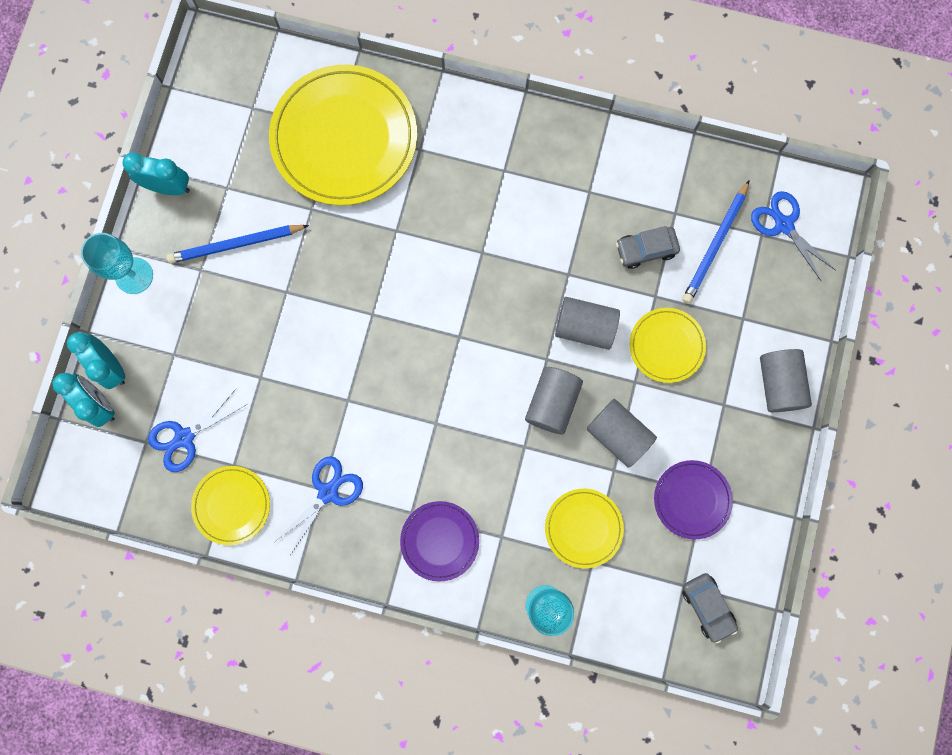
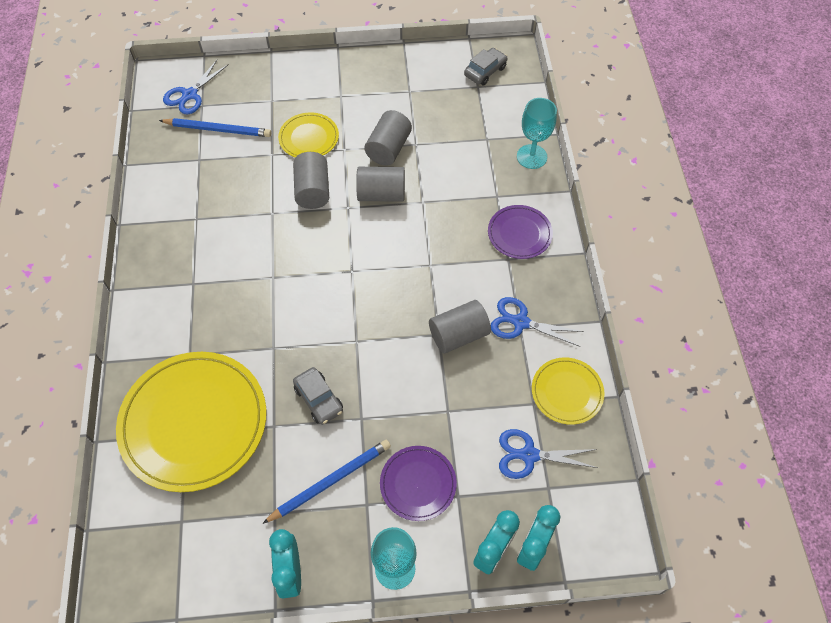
camera: 110 degrees left, 20 degrees down
blue scissors [148,389,246,472] -> blue scissors turned 150 degrees clockwise [499,429,598,479]
blue pencil [167,225,309,263] -> blue pencil turned 90 degrees counterclockwise [262,440,391,524]
yellow plate [545,489,624,568] -> none
grey car [616,226,680,269] -> grey car moved to [293,367,343,425]
purple plate [654,460,733,539] -> purple plate moved to [380,446,457,521]
grey cylinder [760,349,812,412] -> grey cylinder moved to [429,300,491,353]

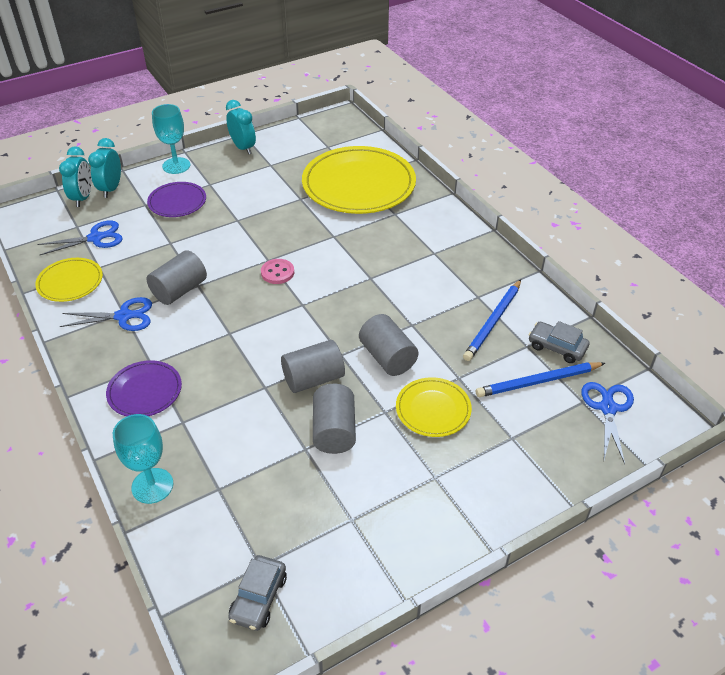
camera: 155 degrees right, 15 degrees down
blue pencil [262,440,391,524] -> blue pencil moved to [463,279,521,361]
grey car [293,367,343,425] -> grey car moved to [529,321,589,363]
none -> pink button [261,259,294,284]

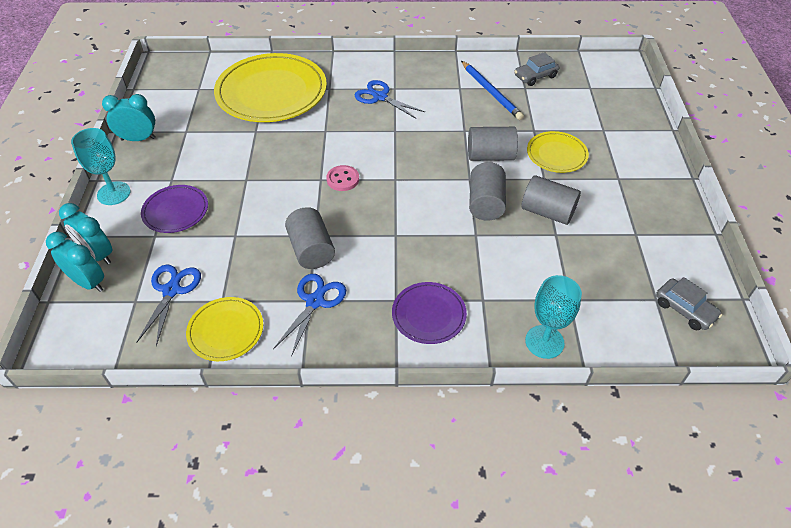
camera: 60 degrees left, 5 degrees up
blue pencil [476,362,605,397] -> none
blue scissors [581,382,634,464] -> blue scissors moved to [355,80,425,119]

